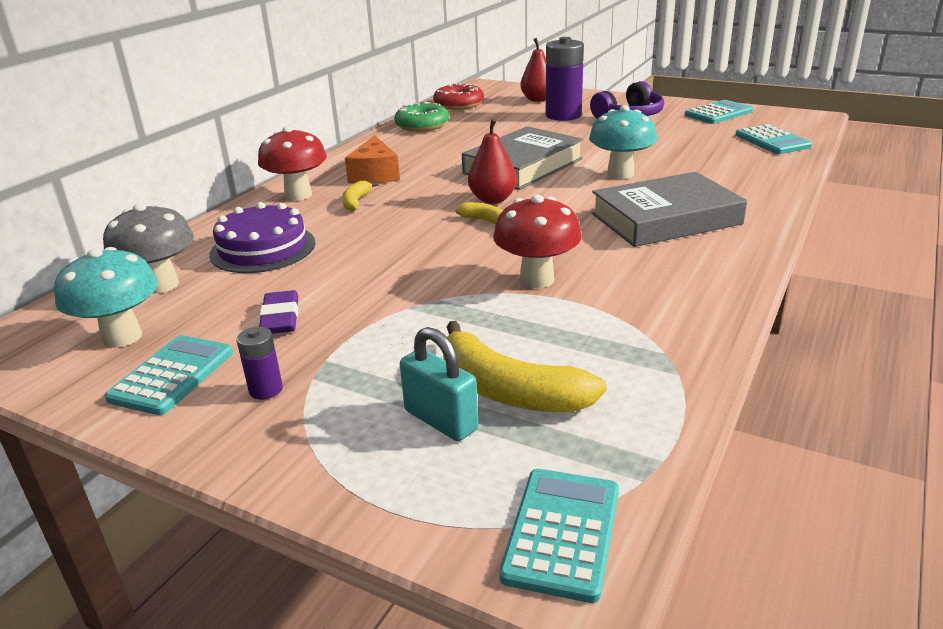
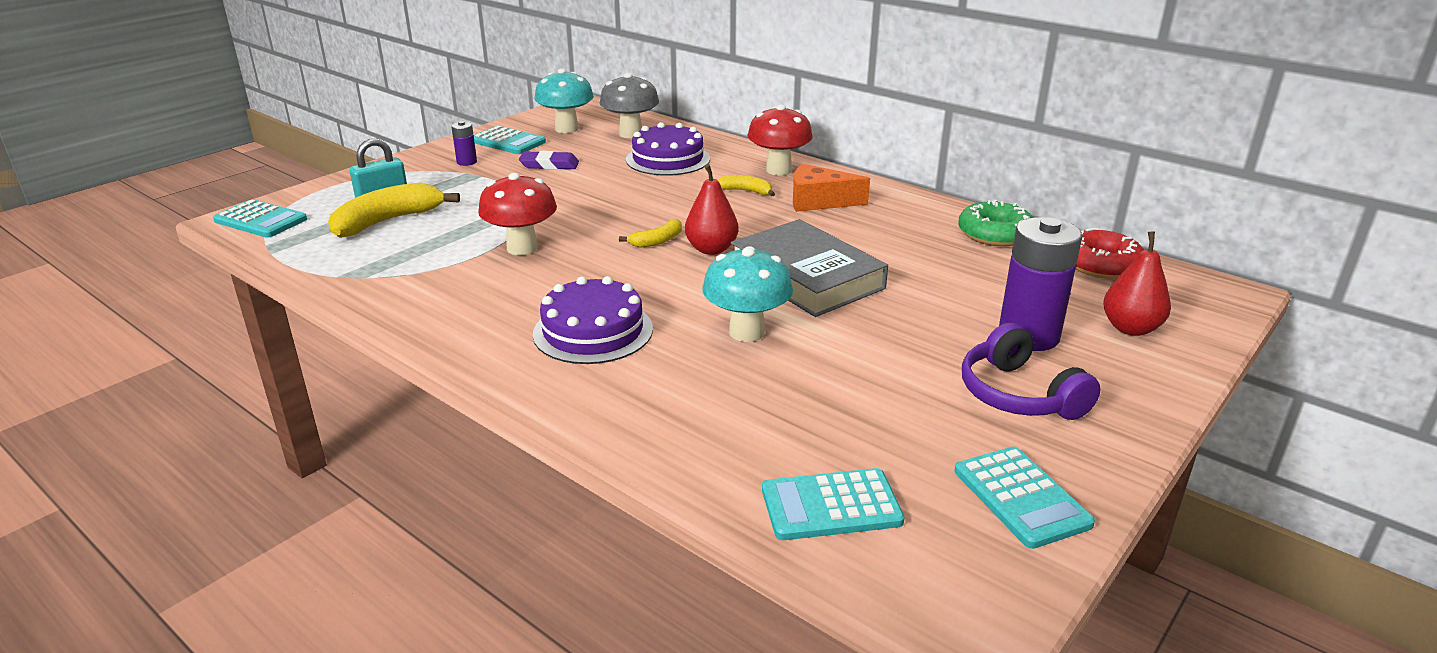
camera: 100 degrees right, 0 degrees up
grey book [591,172,747,247] -> purple cake [533,276,653,364]

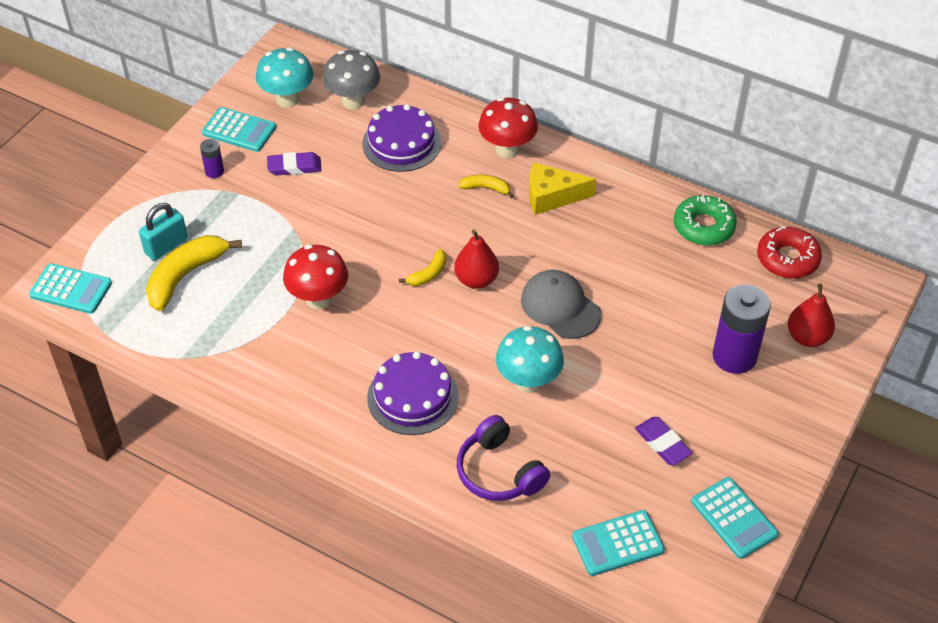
camera: 10 degrees left, 20 degrees up
grey book [731,219,888,317] -> grey cap [521,270,601,339]
orange cheese [793,163,870,212] -> yellow cheese [529,162,596,215]
purple headphones [962,323,1101,420] -> purple headphones moved to [457,415,550,501]
none -> purple eraser [635,417,693,465]

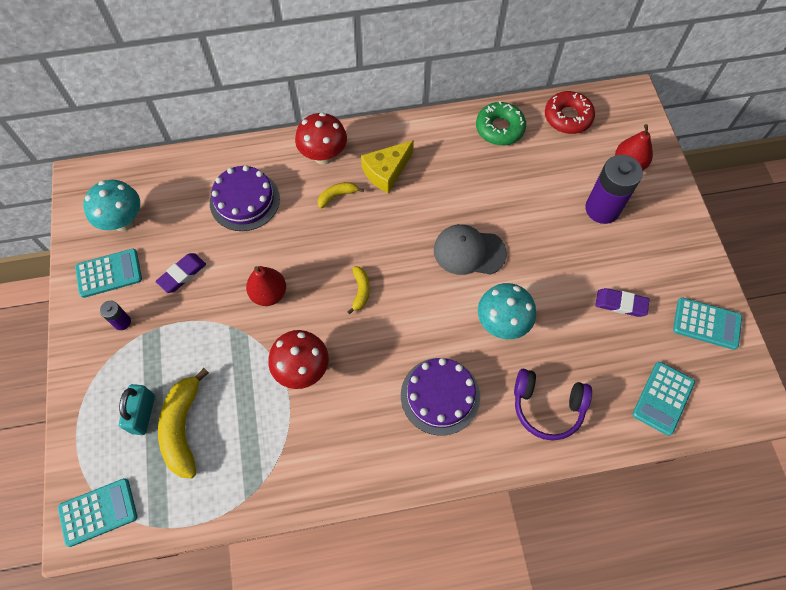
camera: 40 degrees left, 15 degrees up
grey mushroom [322,50,380,110] -> none
red pear [454,230,499,289] -> red pear moved to [246,266,286,306]

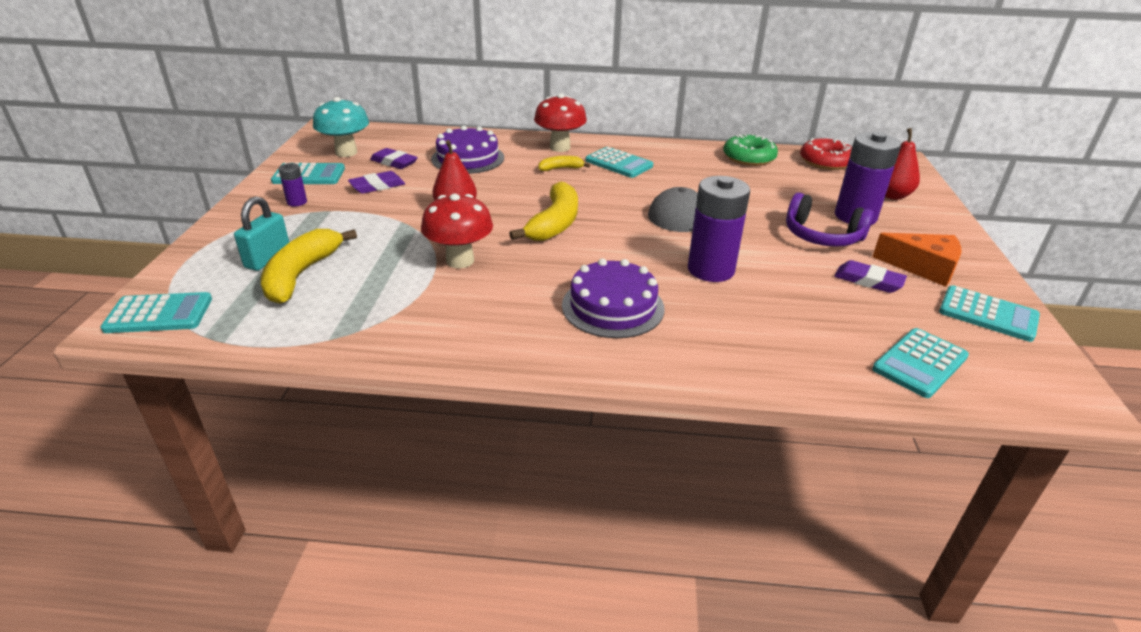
camera: 15 degrees right, 30 degrees down
yellow banana [347,266,370,314] -> yellow banana [509,182,578,241], size x1.94
yellow cheese [361,140,414,194] -> turquoise calculator [585,147,653,178]
turquoise mushroom [478,283,536,339] -> purple battery [688,176,750,282]
purple headphones [514,369,592,441] -> purple headphones moved to [786,193,874,247]
none -> purple eraser [370,148,418,169]
none -> orange cheese [873,233,961,287]

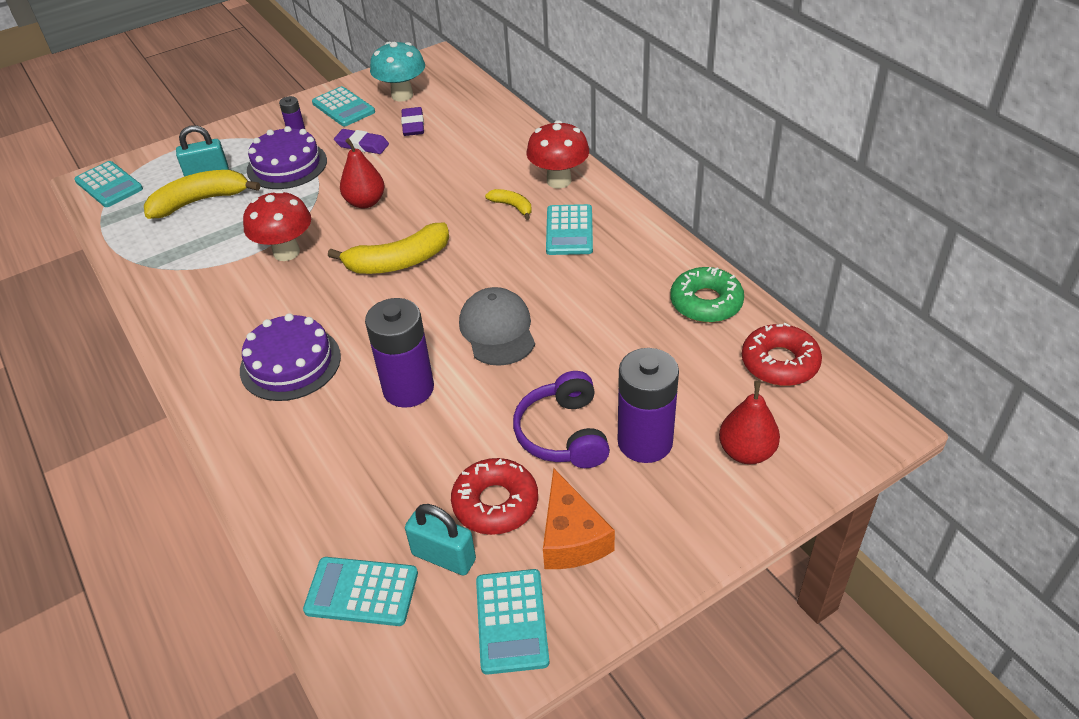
camera: 55 degrees right, 10 degrees up
purple cake [431,126,504,174] -> purple cake moved to [247,126,327,189]
purple eraser [834,260,907,293] -> red donut [451,458,538,535]
none -> turquoise padlock [405,504,476,576]

